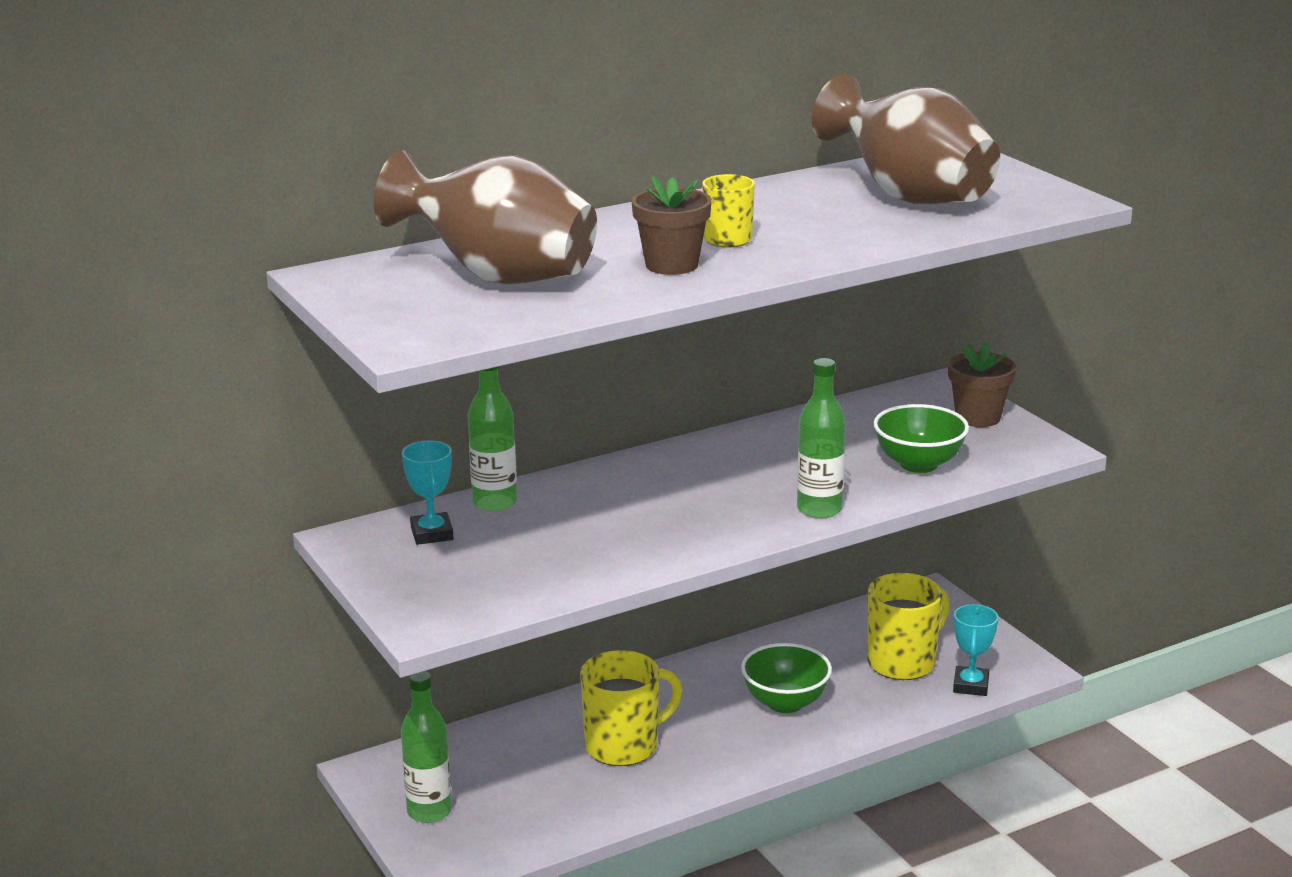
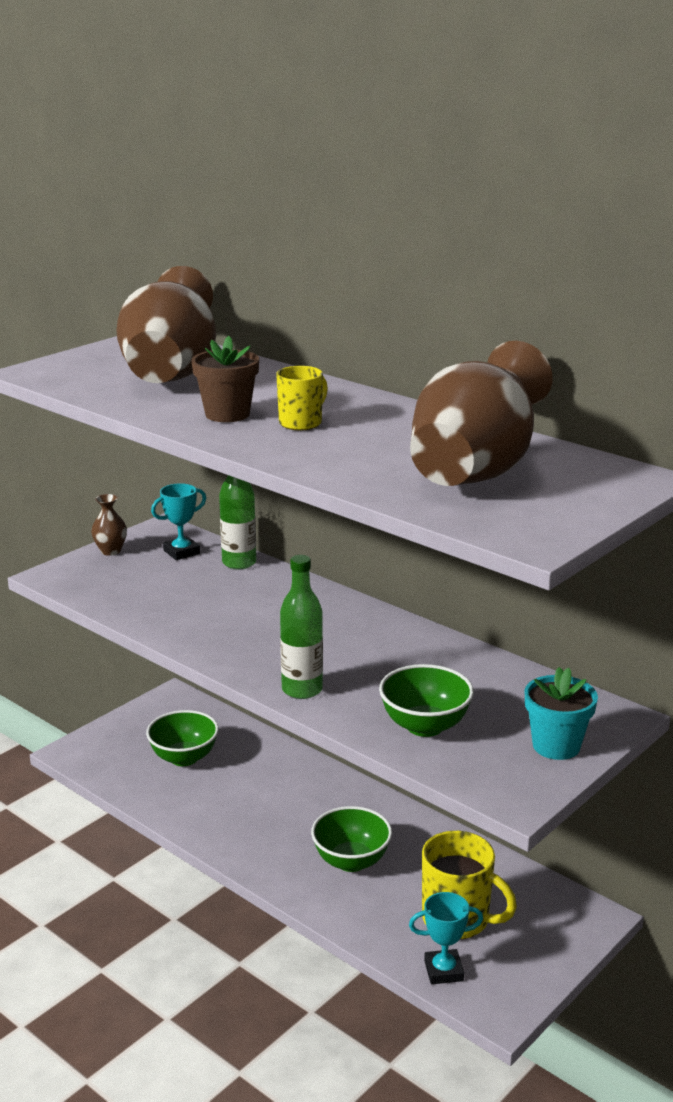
camera: 70 degrees right, 0 degrees up
green bottle [401,671,452,823] -> none
yellow mug [580,650,682,766] -> none
brown flower pot [948,342,1016,427] -> turquoise flower pot [525,667,598,760]
none -> brown vase [91,494,127,556]
none -> green bowl [146,710,219,766]

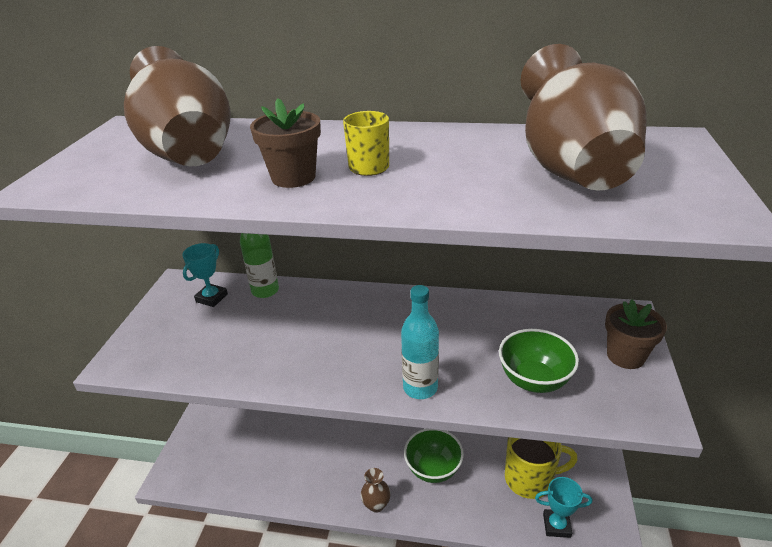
camera: 30 degrees left, 10 degrees up
brown vase [91,494,127,556] -> brown vase moved to [361,468,390,513]
green bowl [146,710,219,766] -> none
green bottle [280,555,323,699] -> turquoise bottle [401,285,439,399]
turquoise trophy [409,892,483,984] -> turquoise trophy turned 45 degrees clockwise [535,477,592,538]
turquoise flower pot [525,667,598,760] -> brown flower pot [605,299,667,369]

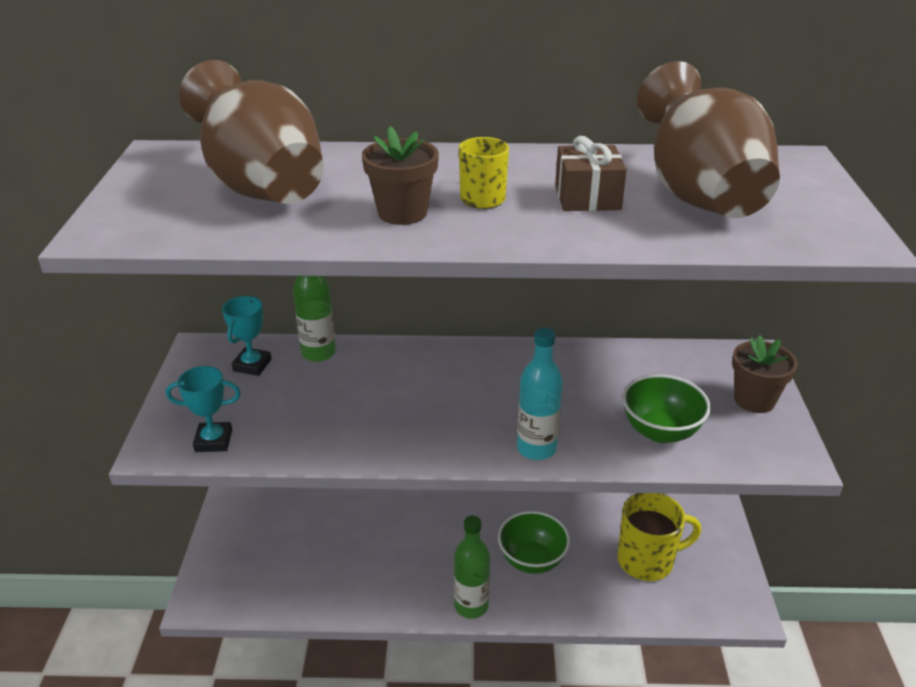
camera: 10 degrees left, 0 degrees up
brown vase [361,468,390,513] -> green bottle [454,516,490,619]
turquoise trophy [535,477,592,538] -> turquoise trophy moved to [166,366,241,452]
none -> brown gift [555,136,627,211]

